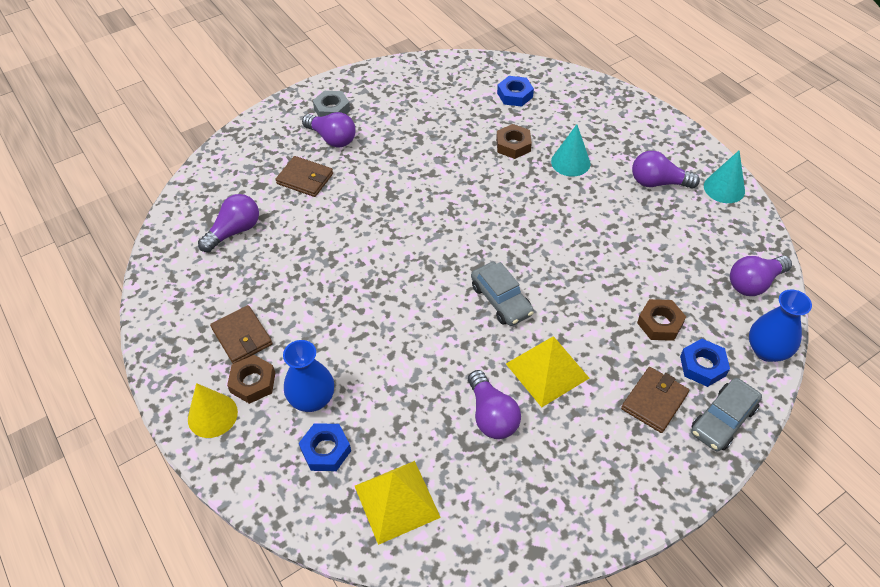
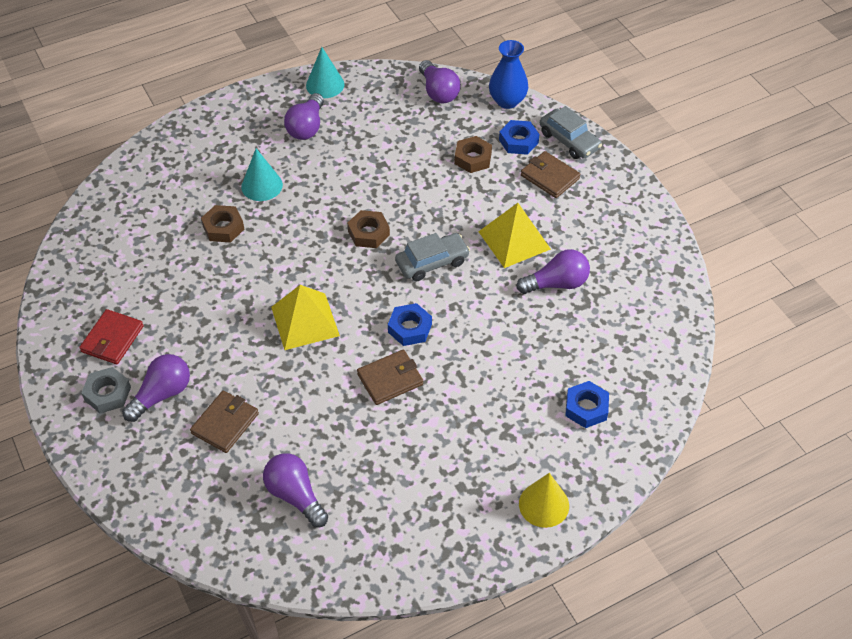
camera: 85 degrees left, 0 degrees up
brown wallet [210,305,272,364] -> brown wallet moved to [357,350,423,405]
brown nut [227,355,275,404] -> brown nut moved to [347,210,390,248]
blue vase [283,340,334,412] -> none
yellow pyramid [355,461,441,545] -> yellow pyramid moved to [271,285,340,350]
blue nut [497,76,534,107] -> blue nut moved to [388,303,432,346]
none -> red wallet [79,309,144,364]

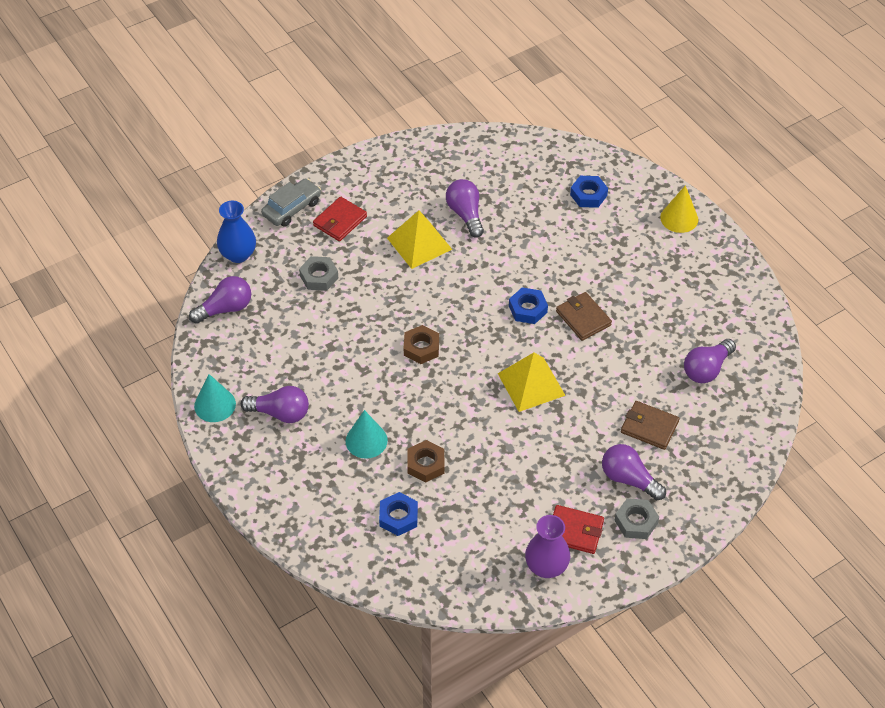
camera: 95 degrees left, 0 degrees up
grey car [395,233,470,281] -> none
brown nut [455,136,492,173] -> grey nut [299,256,338,291]
blue nut [499,120,540,155] -> blue nut moved to [379,492,418,536]
brown wallet [521,151,581,198] -> red wallet [313,197,367,241]
none -> purple vase [525,515,570,578]

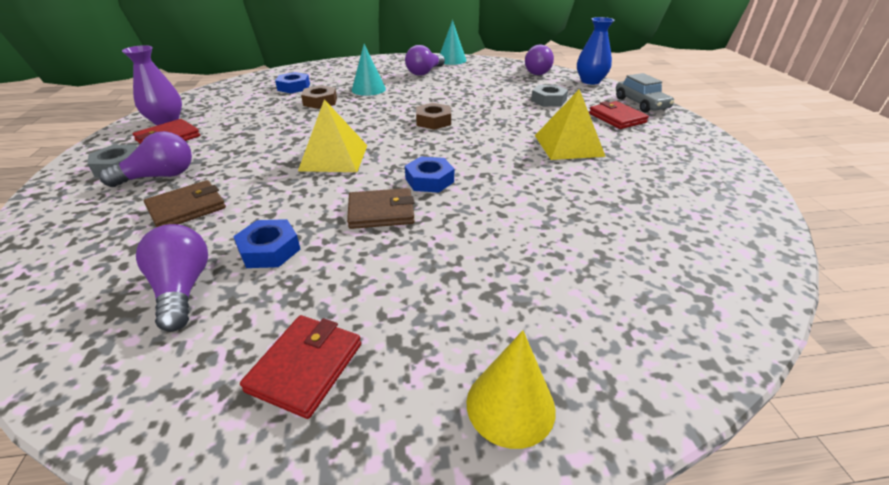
camera: 115 degrees right, 15 degrees down
purple light bulb [446,179,484,238] -> none
blue nut [570,176,608,208] -> blue nut moved to [233,219,300,268]
none -> red wallet [240,315,361,419]

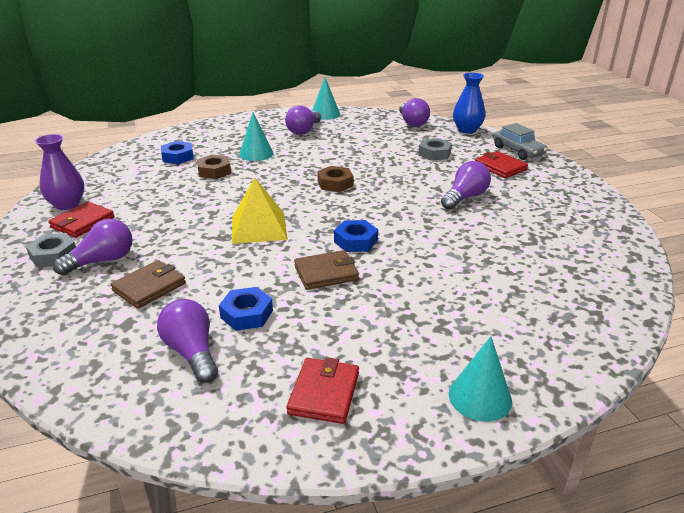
camera: 10 degrees left, 5 degrees down
yellow cone [467,330,556,449] -> turquoise cone [449,336,512,422]
yellow pyramid [535,89,606,160] -> purple light bulb [441,161,491,210]

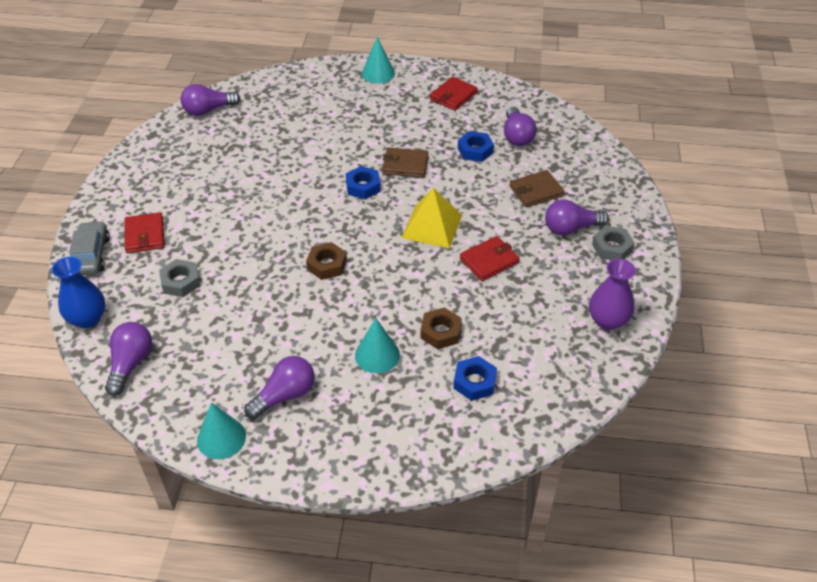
camera: 155 degrees left, 15 degrees up
red wallet [48,202,115,238] -> red wallet moved to [460,236,520,281]
purple light bulb [441,161,491,210] -> purple light bulb moved to [181,84,241,116]

